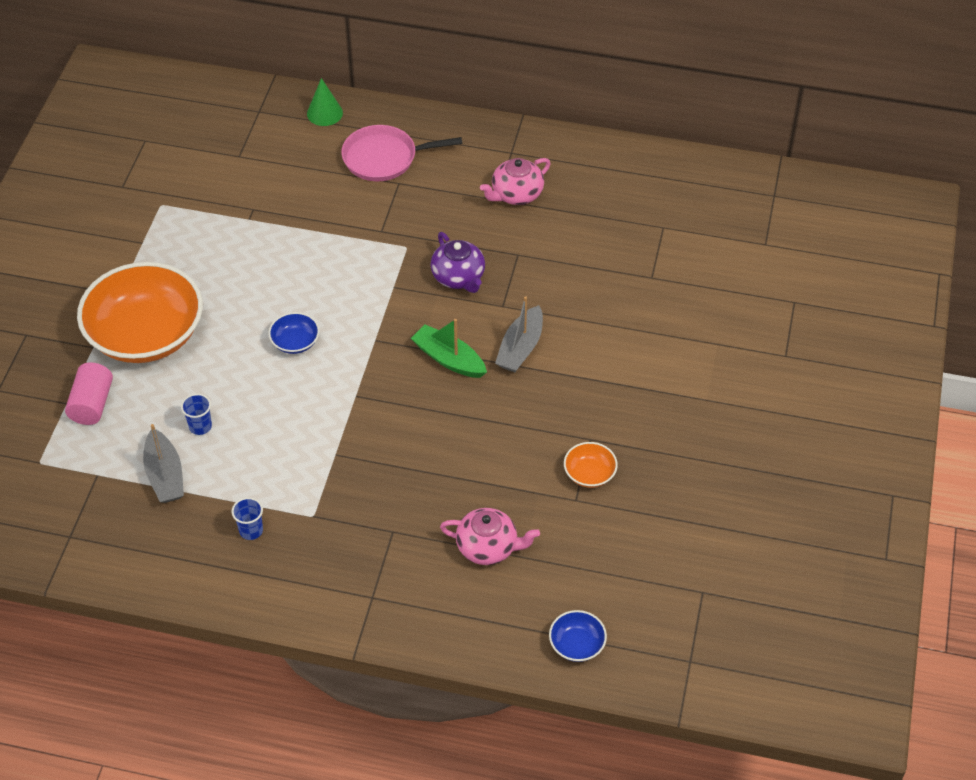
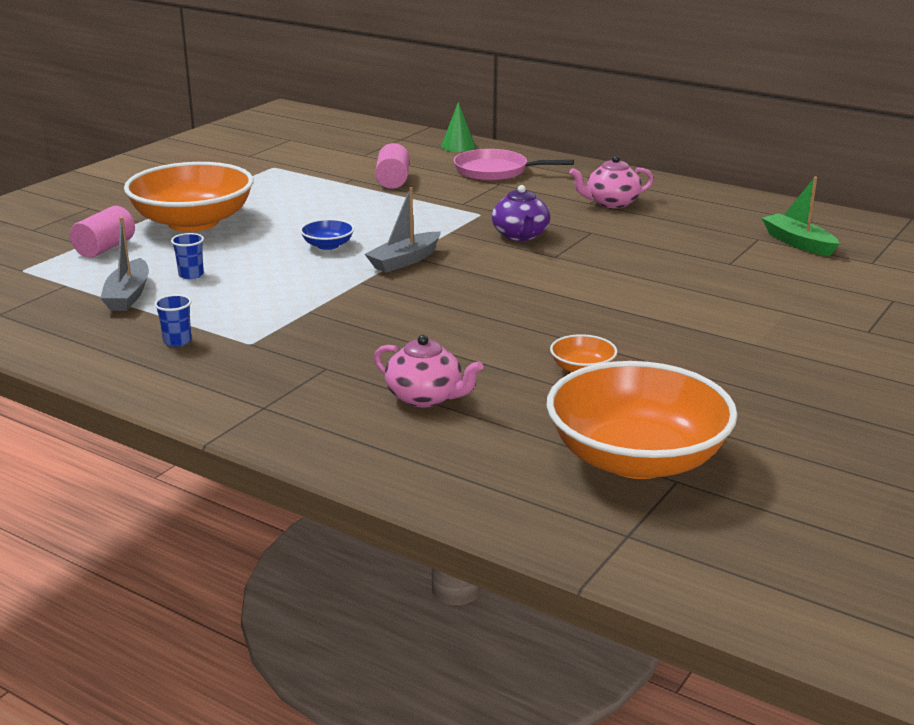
camera: 20 degrees right, 25 degrees down
green boat [411,319,487,378] -> green boat moved to [762,177,840,256]
grey boat [495,296,543,372] -> grey boat moved to [365,187,441,273]
blue bowl [549,610,607,662] -> none
none -> pink cylinder [375,143,410,189]
none -> orange bowl [547,361,738,479]

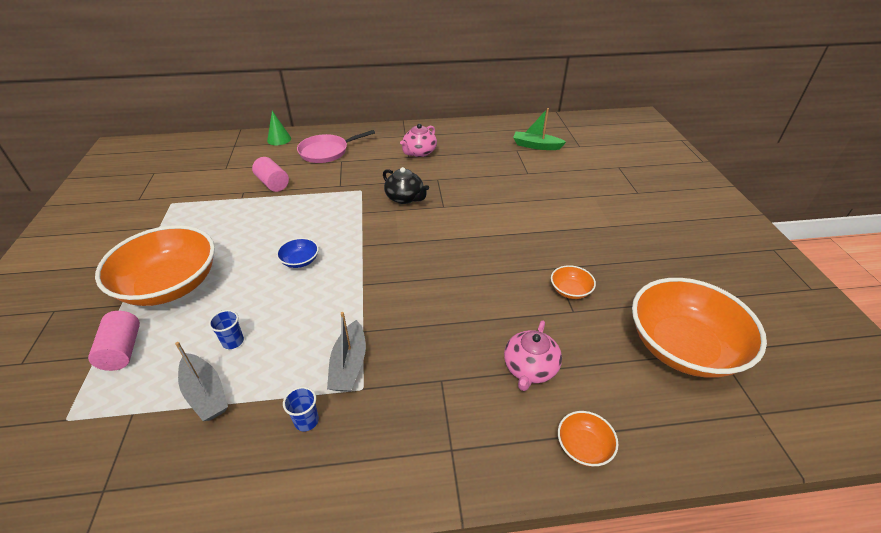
camera: 40 degrees left, 15 degrees up
grey boat [365,187,441,273] -> grey boat moved to [327,312,366,392]
pink teapot [374,335,483,407] -> pink teapot turned 120 degrees clockwise [504,320,562,391]
purple teapot [492,185,550,241] -> black teapot [383,167,429,204]
none -> orange bowl [558,411,618,466]

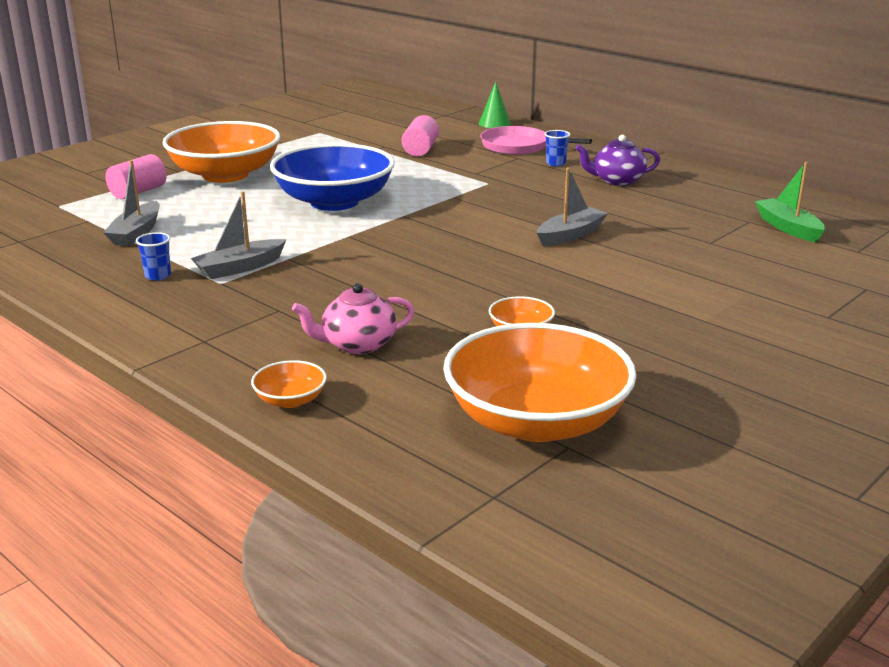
camera: 50 degrees right, 15 degrees down
blue cup [209,310,244,349] -> blue cup moved to [545,130,571,166]
blue bowl [276,238,319,268] -> blue bowl [270,143,395,211], size x2.43
black teapot [383,167,429,204] -> none
pink teapot [400,124,437,157] -> purple teapot [575,135,660,186]
none -> grey boat [537,167,608,246]

